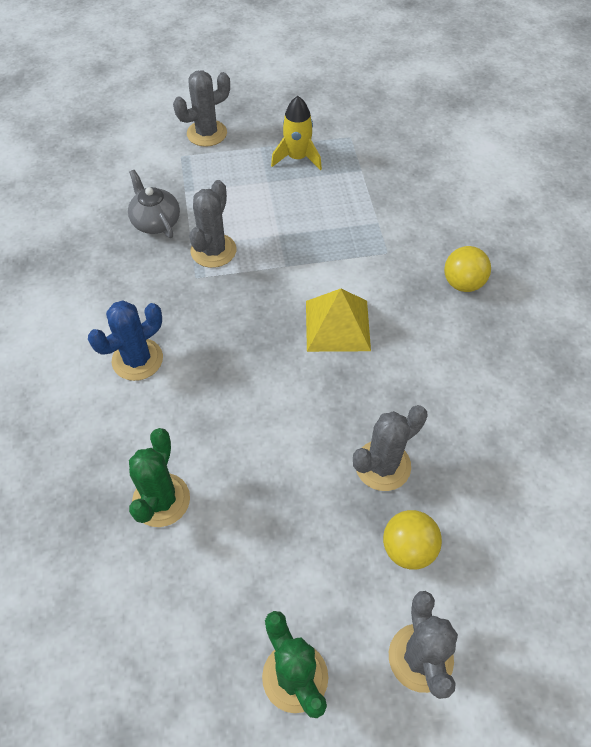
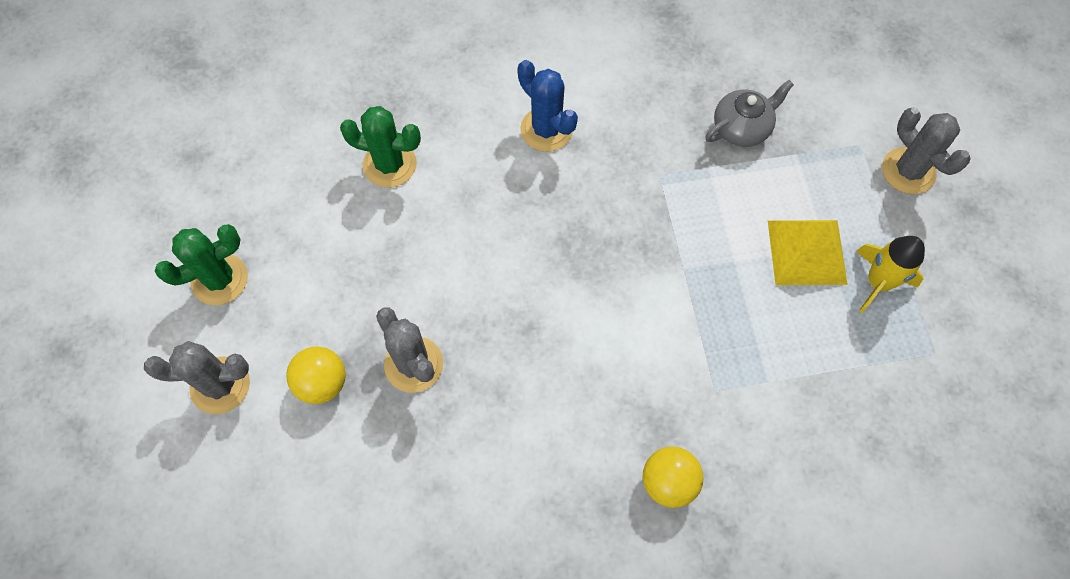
camera: 90 degrees right, 10 degrees up
grey cactus [189,180,236,268] -> none
yellow pyramid [306,289,371,352] -> yellow pyramid moved to [768,220,848,285]

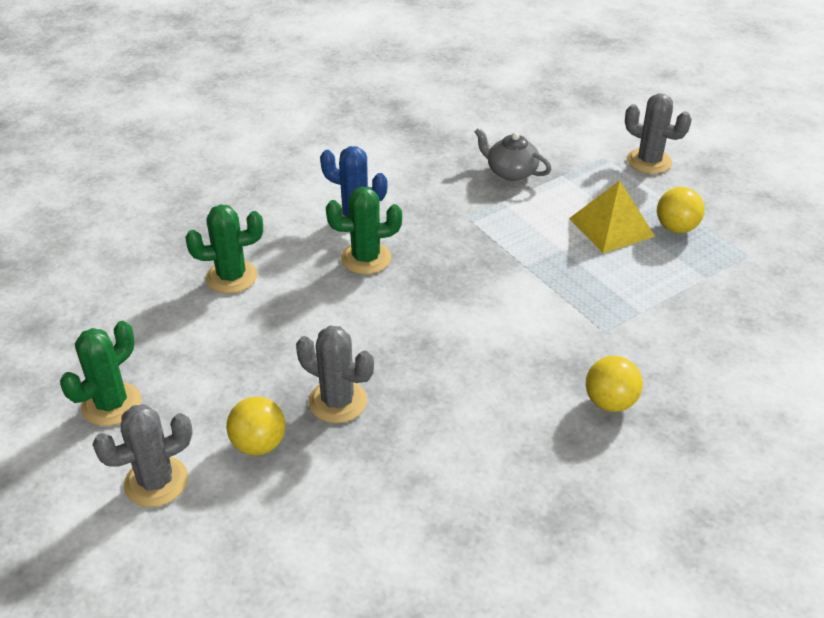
camera: 25 degrees left, 25 degrees down
grey teapot [705,80,794,147] -> grey teapot turned 90 degrees counterclockwise [474,128,551,181]
yellow rocket [856,236,925,313] -> yellow ball [657,187,705,233]
none -> green cactus [326,187,402,274]

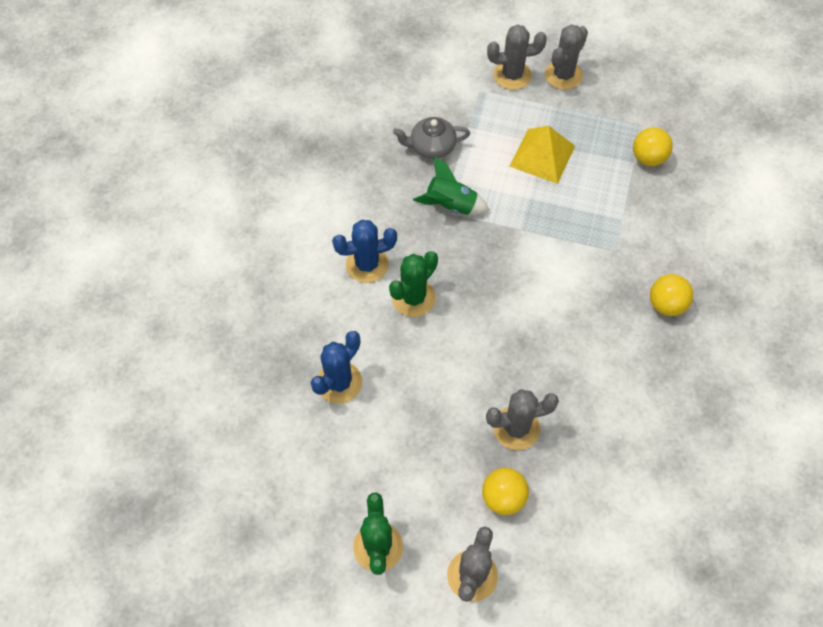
camera: 40 degrees left, 20 degrees up
green cactus [185,204,263,294] -> blue cactus [311,331,362,403]
yellow ball [657,187,705,233] -> yellow ball moved to [633,127,673,166]
none -> green rocket [413,156,489,215]
none -> grey cactus [545,24,588,90]

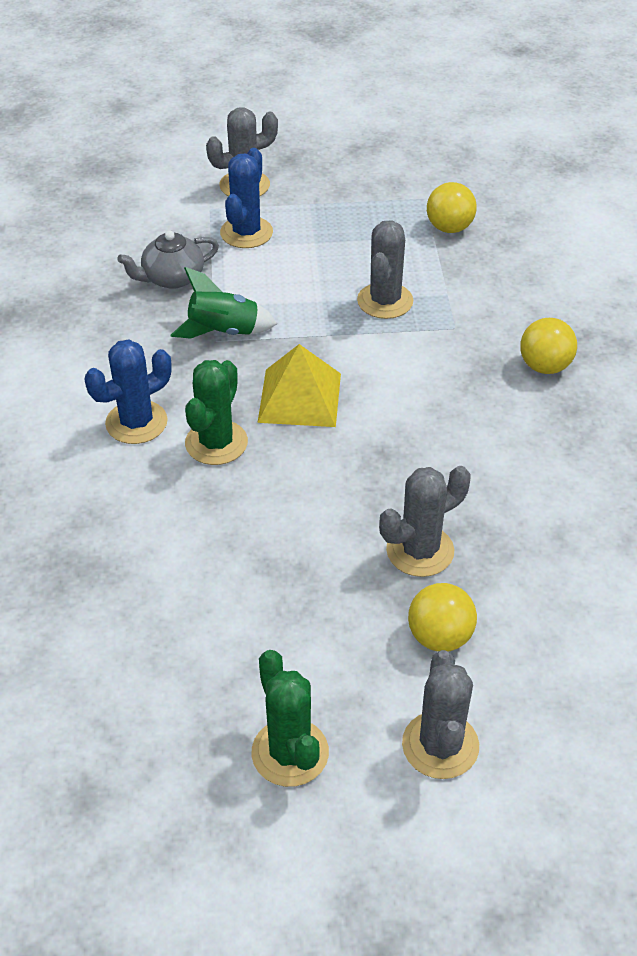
camera: 20 degrees left, 15 degrees down
blue cactus [311,331,362,403] -> blue cactus moved to [220,148,273,248]
yellow pyramid [510,126,575,184] -> yellow pyramid moved to [258,344,341,427]
grey cactus [545,24,588,90] -> grey cactus moved to [357,220,413,319]

